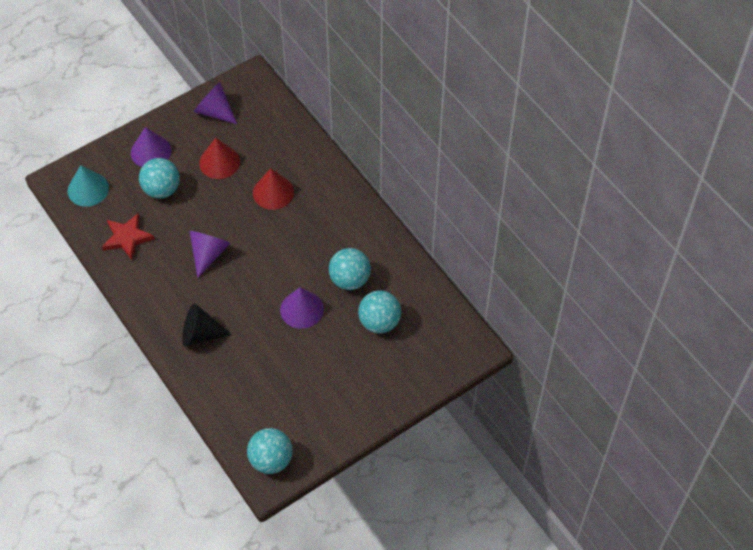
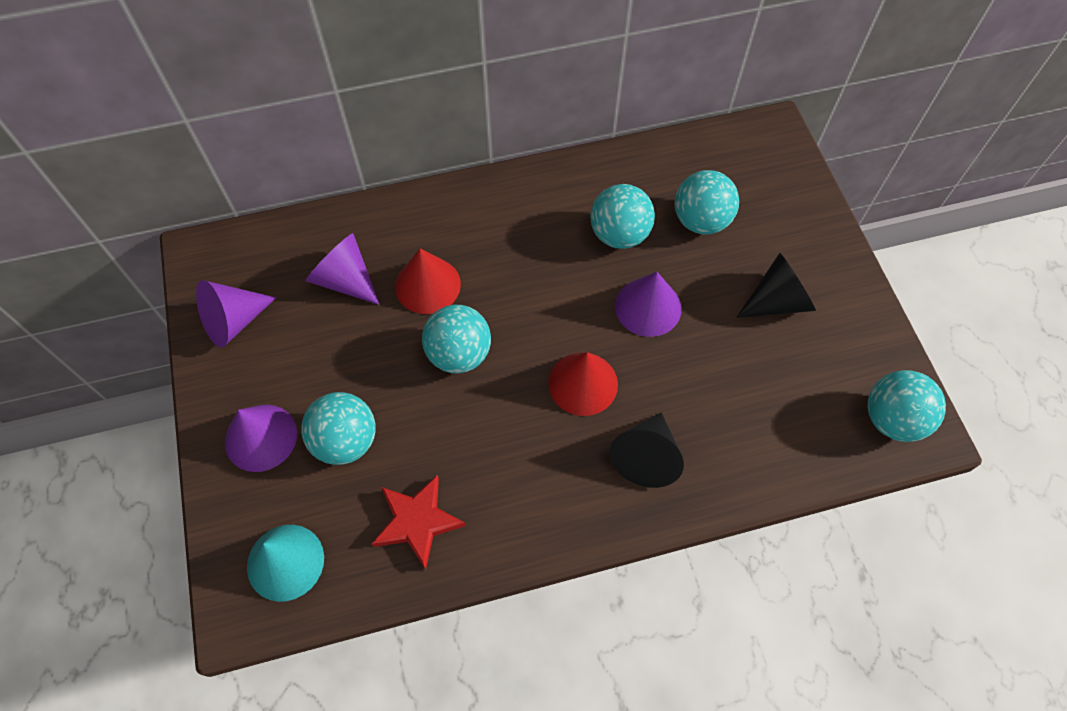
camera: 70 degrees left, 5 degrees up
purple cone [190,231,230,278] -> purple cone moved to [306,233,380,305]
red cone [199,138,240,179] -> red cone moved to [548,352,618,416]
none -> turquoise ball [422,305,491,374]
none -> black cone [737,253,816,318]

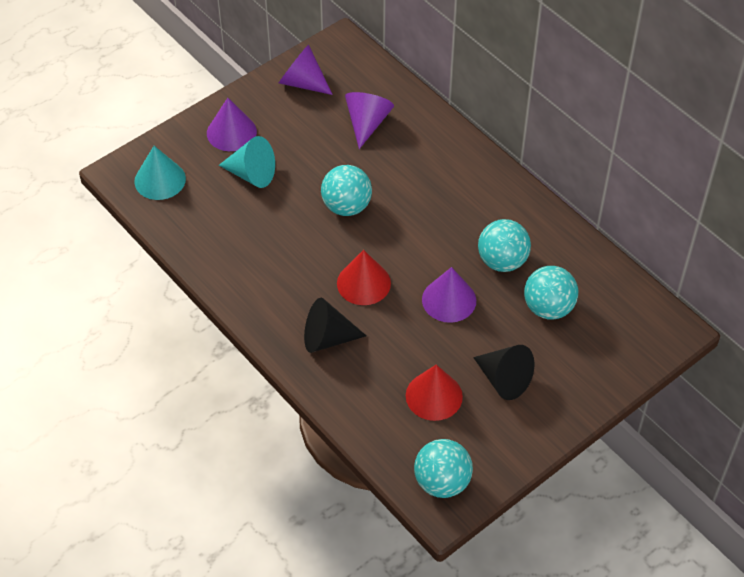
camera: 65 degrees right, 10 degrees down
turquoise ball [301,392,376,465] -> turquoise cone [219,136,275,188]
red star [371,475,466,569] -> none
red cone [395,249,461,314] -> red cone moved to [406,365,463,421]

